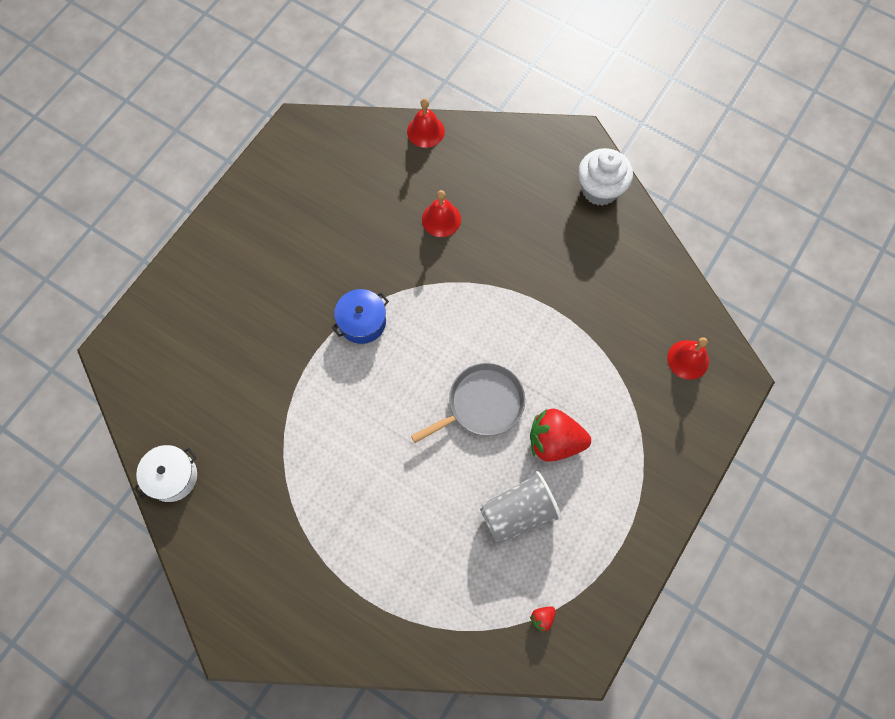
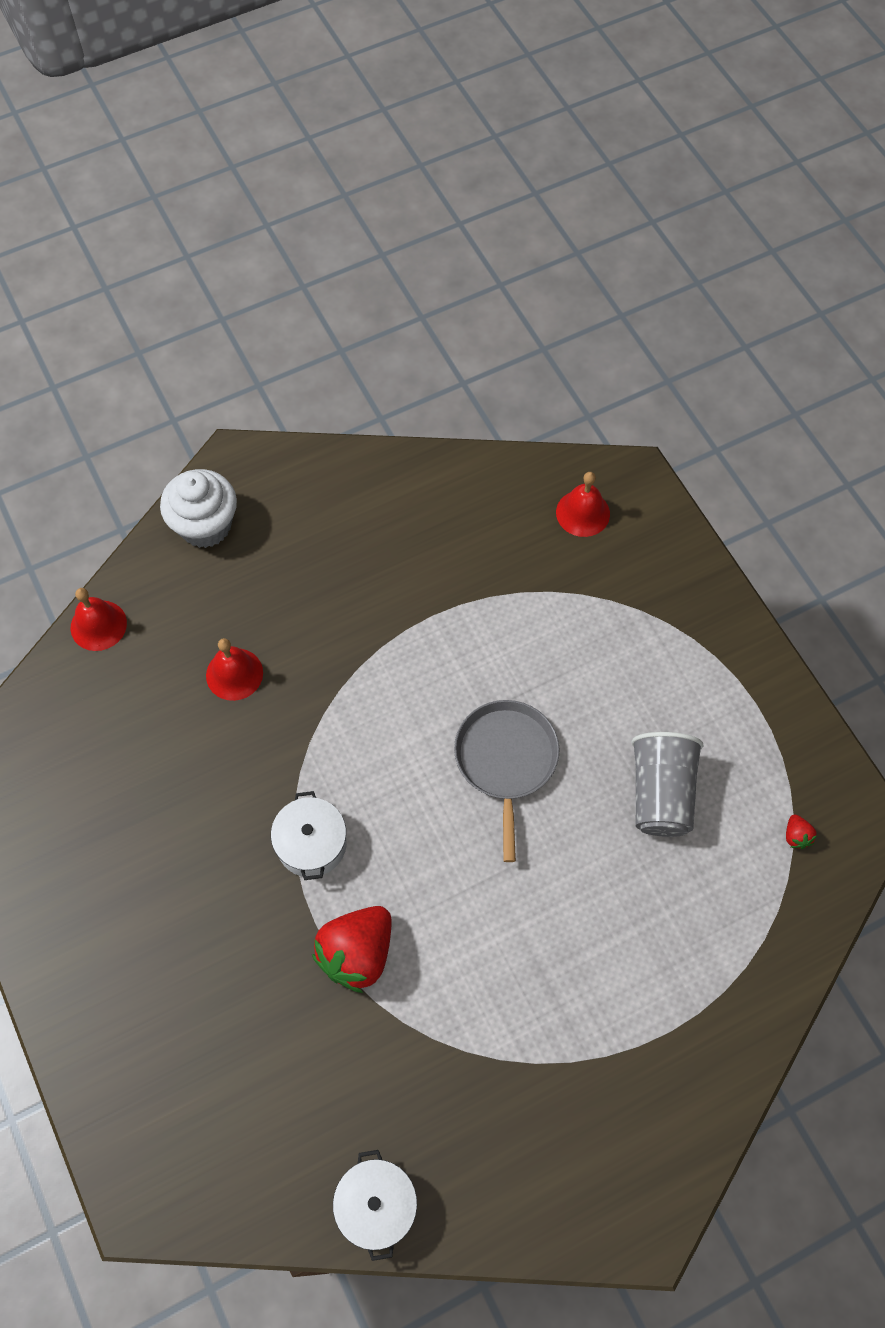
camera: 60 degrees left, 5 degrees down
blue pot [332,289,389,344] -> white pot [271,791,347,880]
red strawberry [530,408,591,462] -> red strawberry moved to [312,906,392,993]
white cupcake [578,148,633,206] -> white cupcake moved to [160,469,237,548]

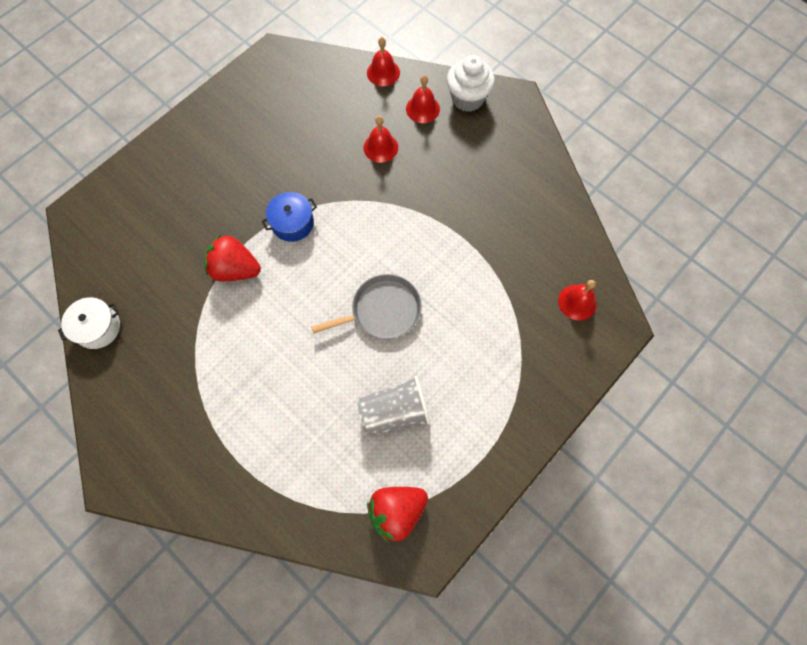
camera: 70 degrees right, 5 degrees up
white pot [271,791,347,880] -> blue pot [262,192,317,242]
red strawberry [786,814,817,849] -> red strawberry [367,487,428,542], size x2.40
none -> red bell [406,75,440,123]

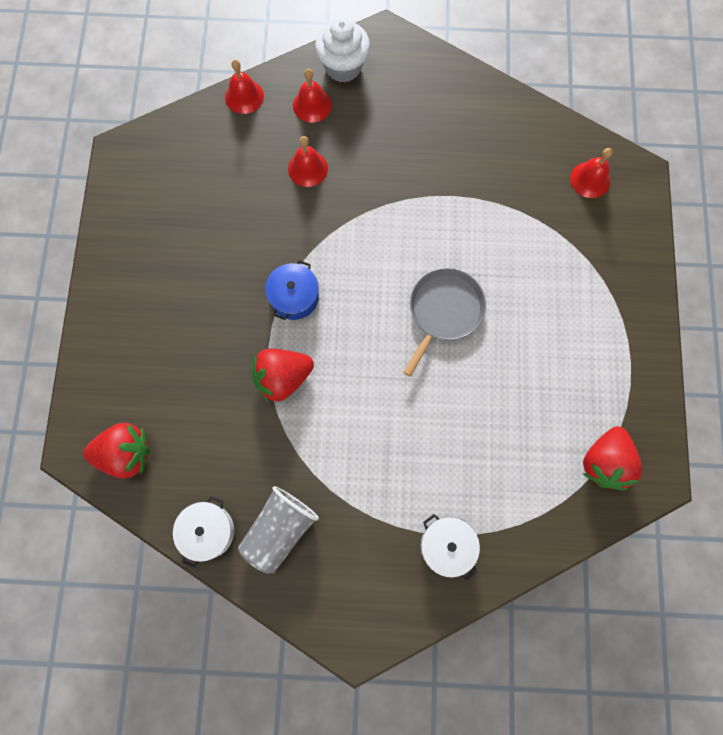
camera: 40 degrees left, 5 degrees up
grey cup [358,376,431,436] -> grey cup moved to [238,486,319,574]
none -> red strawberry [83,423,150,479]
none -> white pot [421,514,480,581]

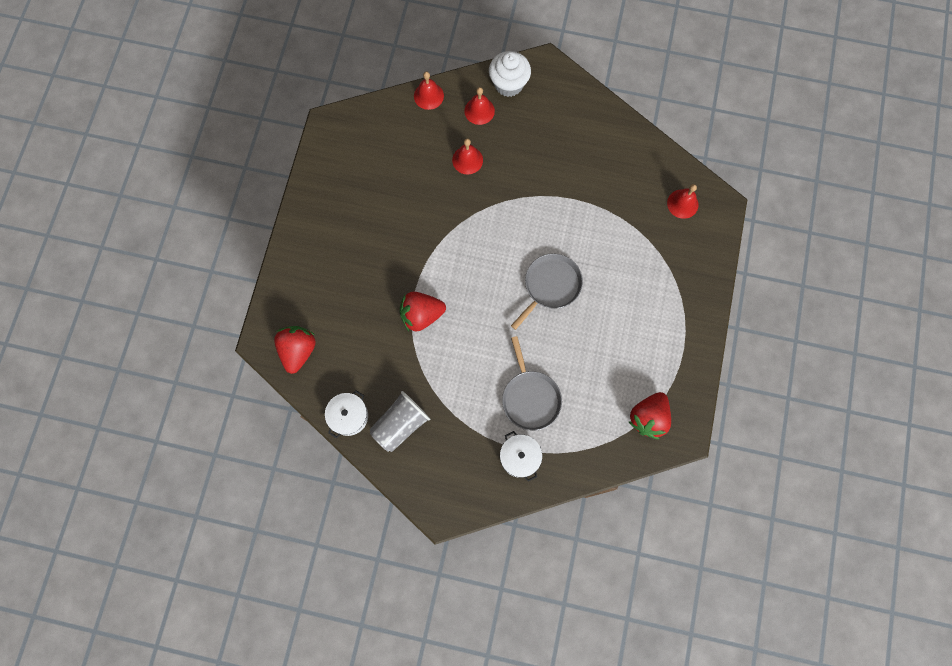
camera: 10 degrees right, 0 degrees up
red strawberry [83,423,150,479] -> red strawberry turned 90 degrees counterclockwise [274,326,316,374]
blue pot [265,260,319,320] -> none
none -> grey pan [502,336,562,431]

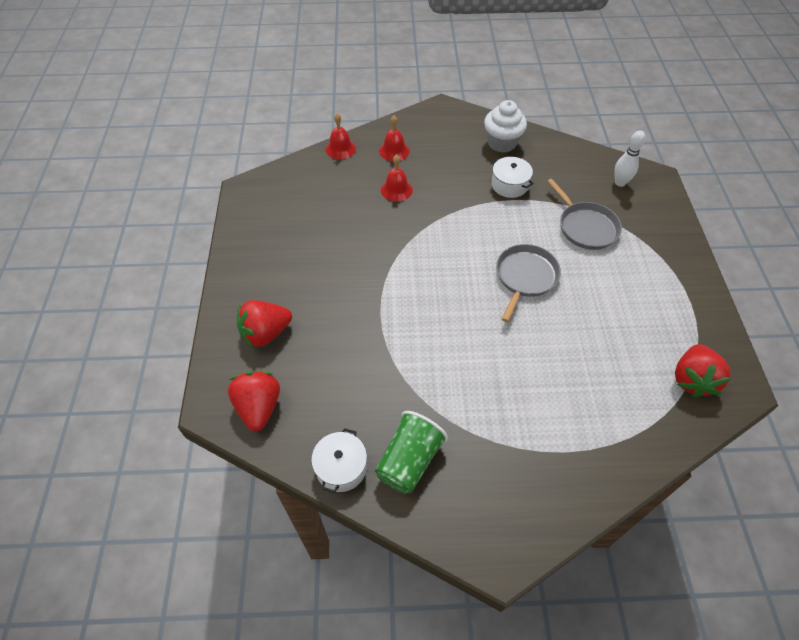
camera: 15 degrees left, 20 degrees down
grey cup [369,391,430,452] -> green cup [375,411,448,494]
red strawberry [400,292,446,332] -> red strawberry moved to [237,300,292,348]
white cupcake [489,51,531,97] -> white cupcake moved to [484,100,527,153]
white pot [500,431,542,482] -> white pot moved to [491,157,534,198]
grey pan [502,336,562,431] -> grey pan moved to [547,179,622,250]
red bell [667,184,698,219] -> white bowling pin [614,131,646,187]

